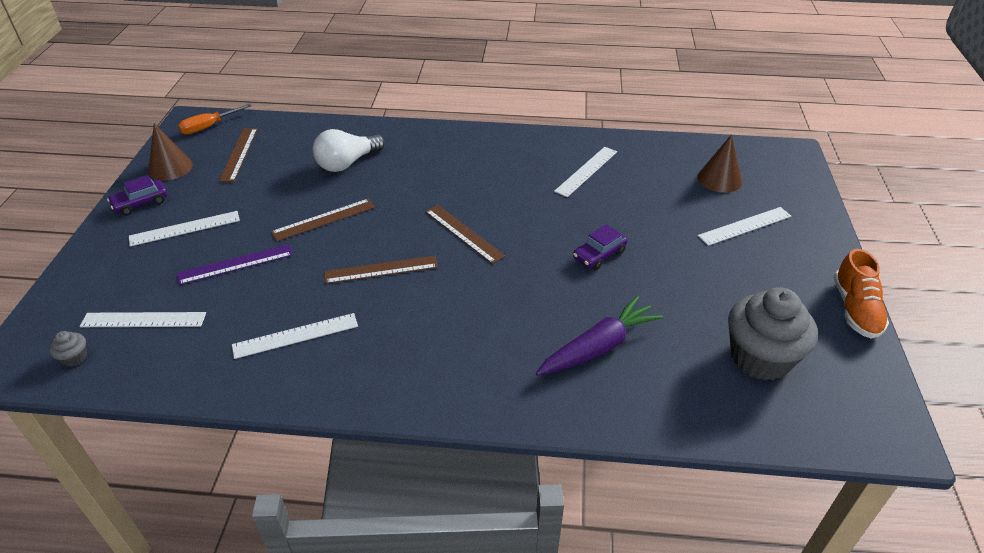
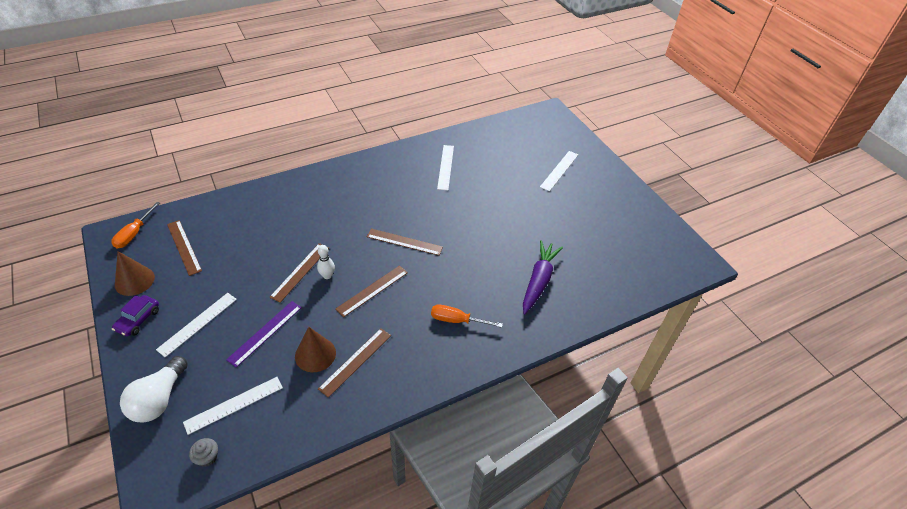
camera: 35 degrees left, 5 degrees up
white ruler [232,313,358,359] -> brown ruler [318,328,391,398]
white light bulb [313,129,385,172] -> white light bulb moved to [120,356,188,423]
purple car [573,224,627,270] -> none
brown cone [698,134,742,193] -> brown cone moved to [295,327,336,372]
grey cupcake [728,287,818,380] -> none
orange shoe [833,249,889,339] -> none
none -> white bowling pin [317,245,335,279]
none -> orange screwdriver [431,304,503,328]

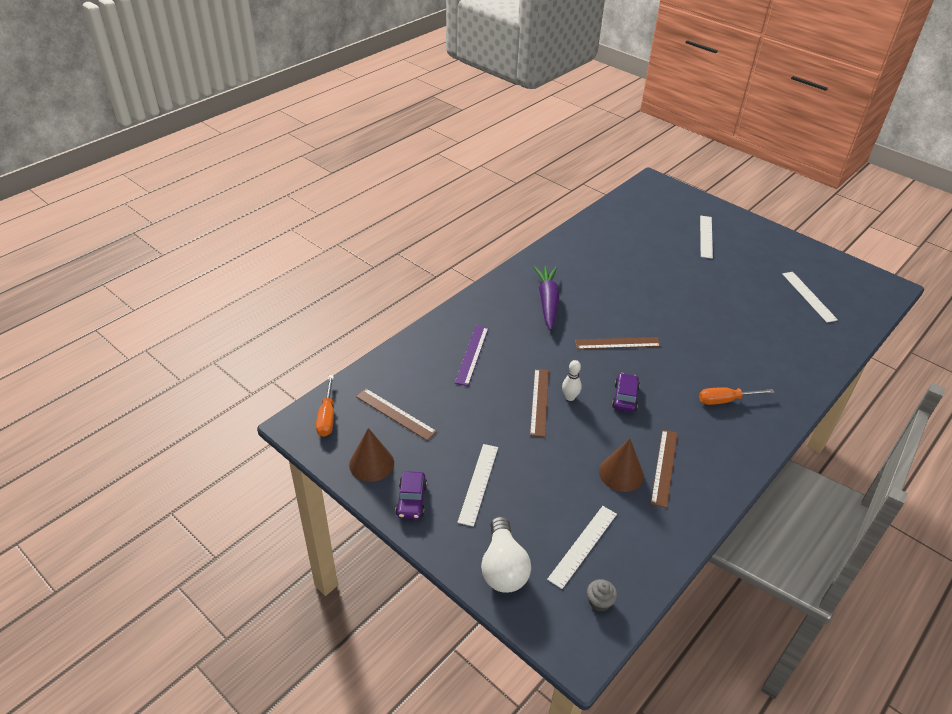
camera: 20 degrees left, 5 degrees down
purple ruler [226,301,302,367] -> purple ruler moved to [455,325,489,386]
brown ruler [335,265,408,317] -> purple car [612,373,640,412]
white ruler [437,145,454,190] -> white ruler moved to [782,272,838,323]
purple carrot [523,240,563,315] -> purple carrot moved to [534,266,560,330]

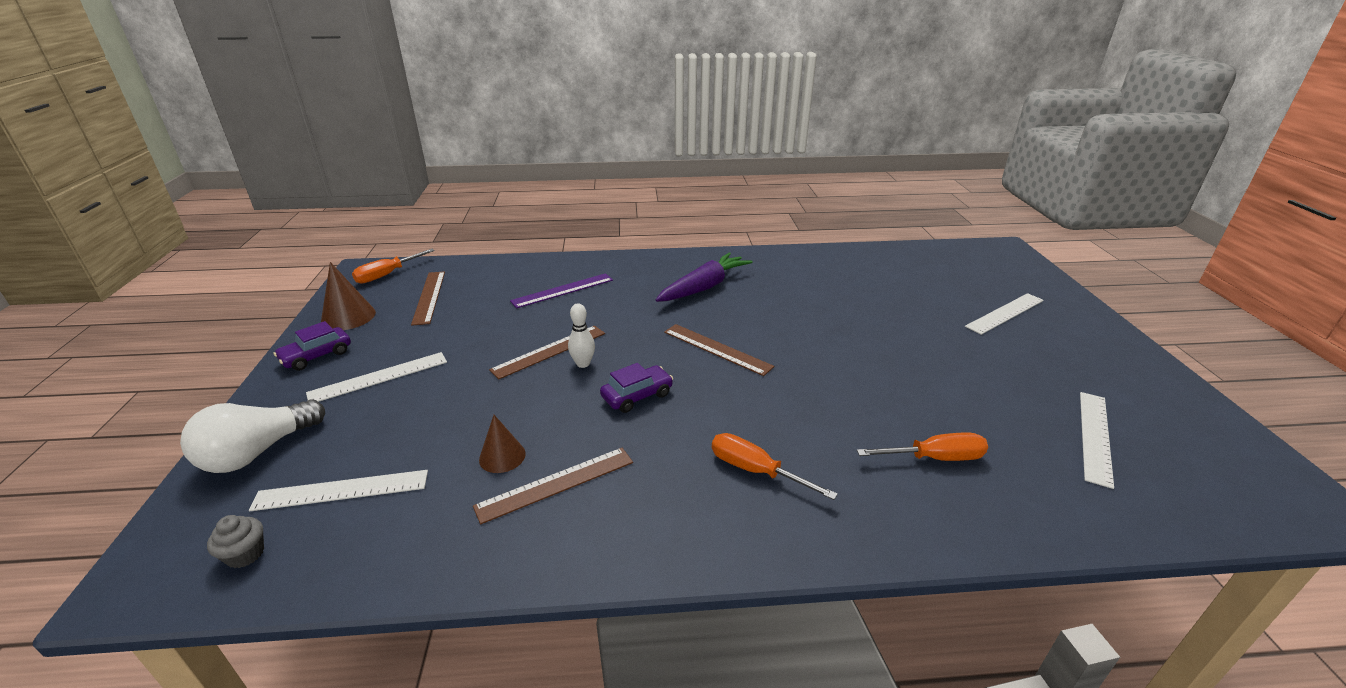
camera: 45 degrees right, 10 degrees down
brown cone [599,439,644,492] -> brown cone [479,415,526,473], size x0.66
none -> orange screwdriver [857,432,988,461]

